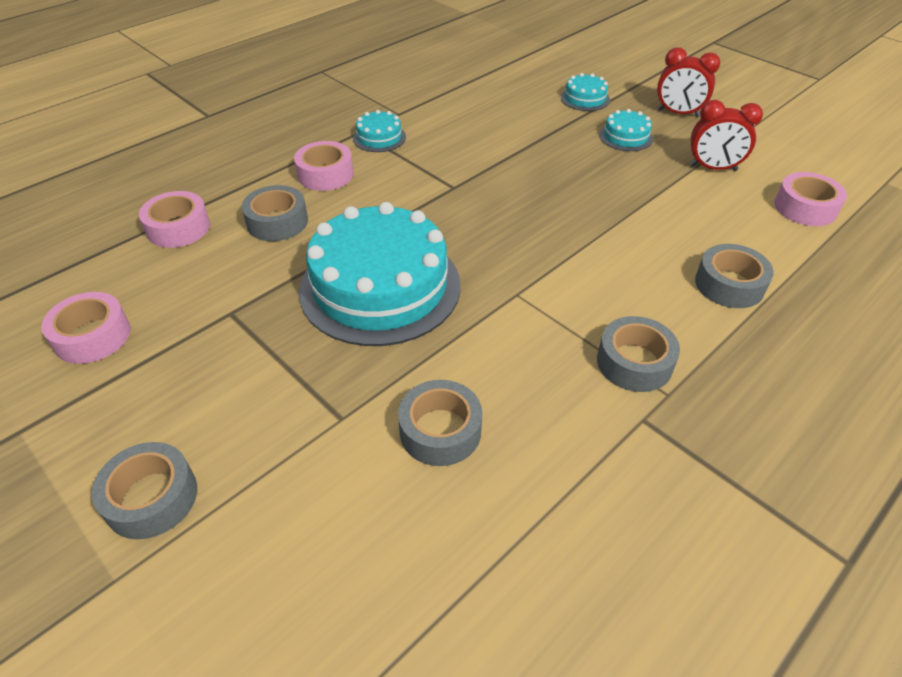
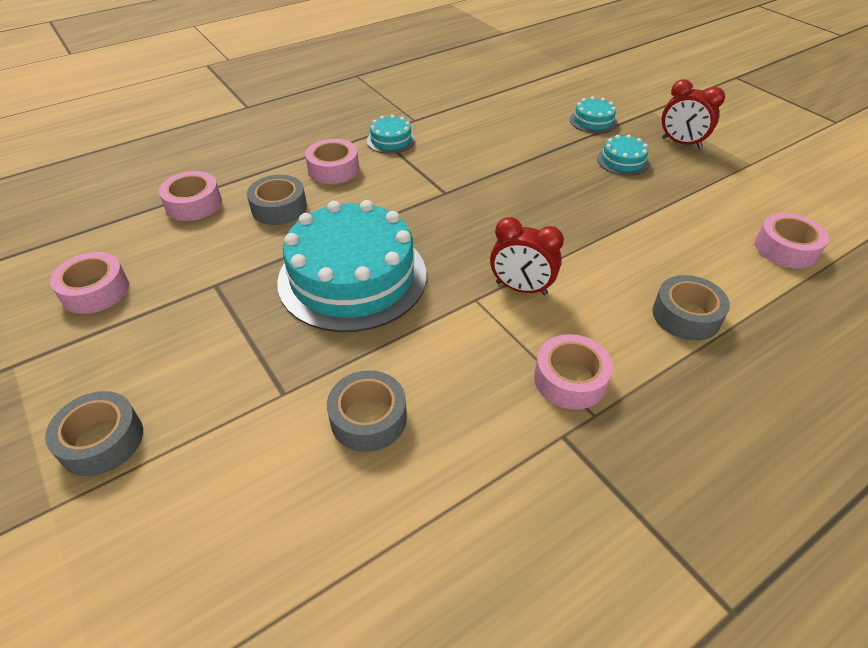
camera: 10 degrees right, 0 degrees up
grey tape [597,316,680,392] -> pink tape [534,334,613,410]
red clock [690,100,763,171] -> red clock moved to [490,217,564,295]

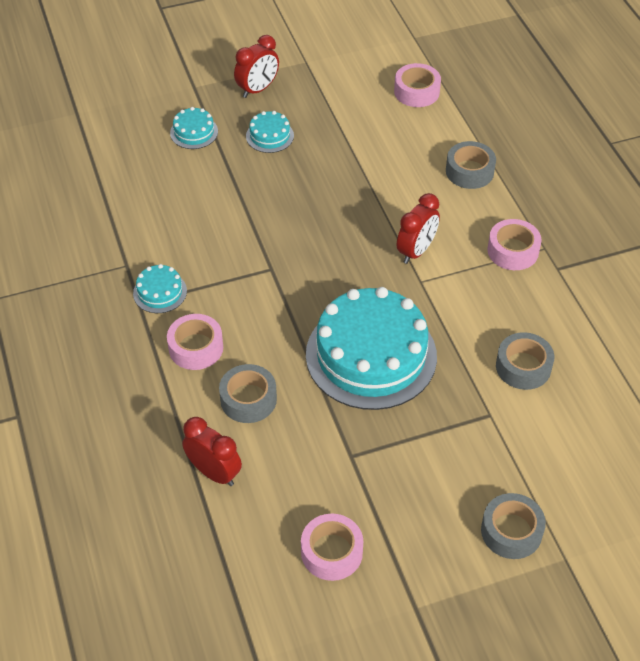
camera: 75 degrees left, 5 degrees up
pink tape [159,171,222,221] -> red clock [182,417,242,486]

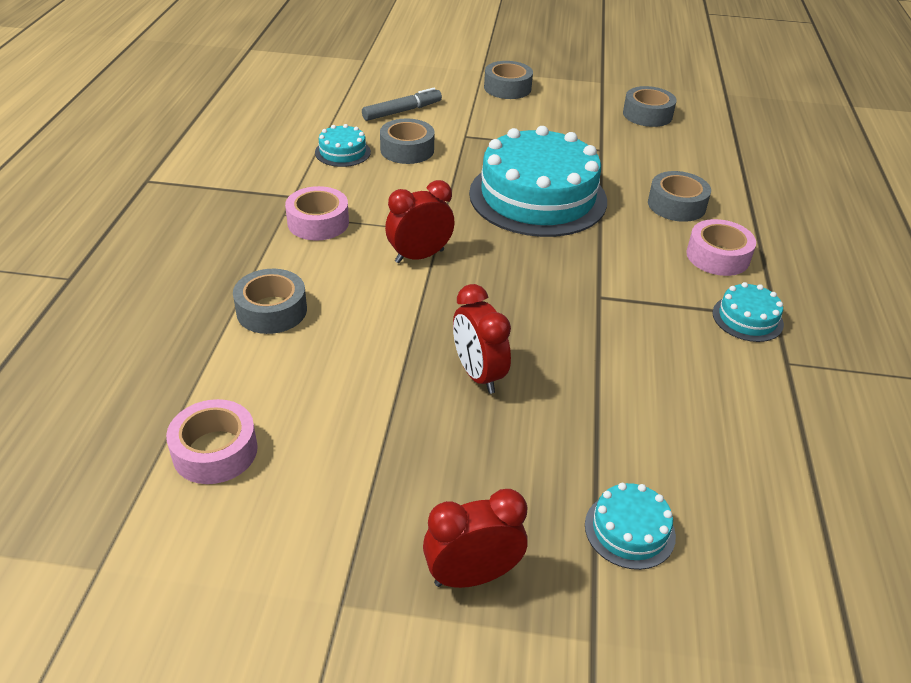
camera: 155 degrees left, 10 degrees down
red clock [182,417,242,486] -> red clock moved to [453,284,511,394]
turquoise cake [246,111,294,153] -> turquoise cake moved to [315,124,371,167]
pink tape [301,514,363,581] -> grey tape [623,86,676,127]
none -> grey marker [362,88,442,121]

